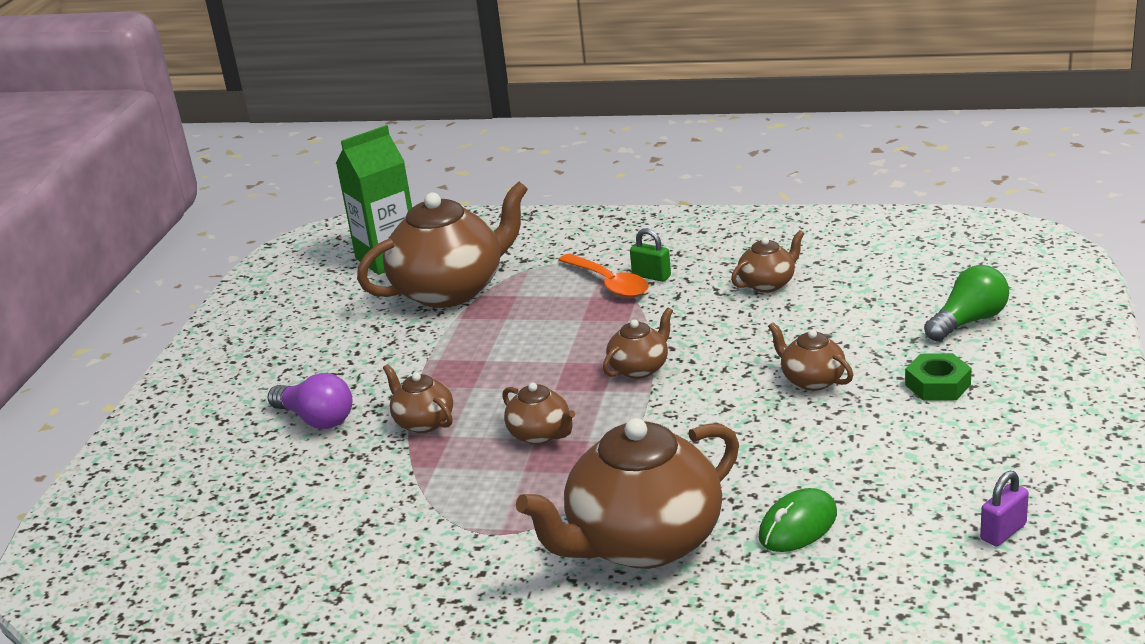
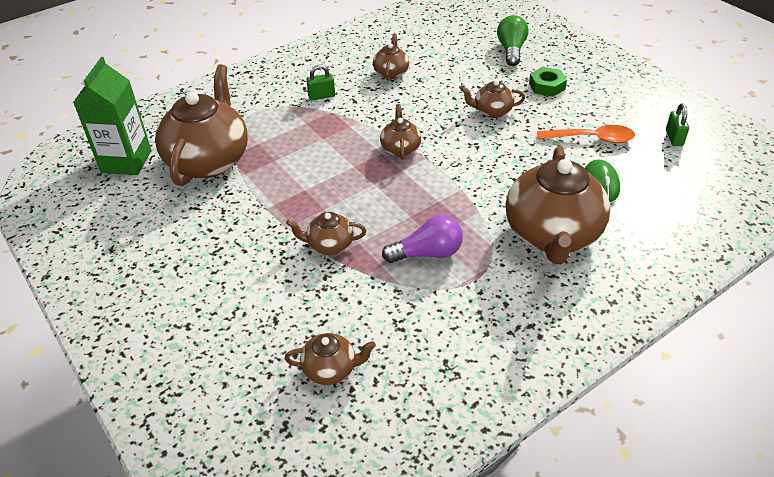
camera: 50 degrees left, 15 degrees up
purple light bulb [268,373,353,429] -> purple light bulb moved to [382,215,463,263]
brown teapot [502,383,575,445] -> brown teapot moved to [285,333,376,385]
orange spoon [558,253,649,298] -> orange spoon moved to [537,125,635,143]
purple padlock [980,471,1029,546] -> green padlock [666,104,689,146]

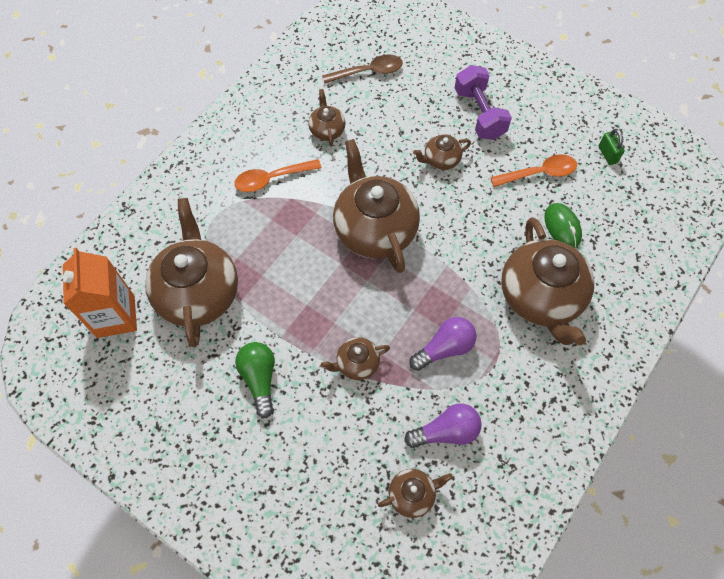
camera: 20 degrees left, 20 degrees up
green carton [73,57,152,175] -> orange carton [63,248,137,338]
green padlock [306,65,335,100] -> orange spoon [234,159,322,192]
brown teapot [380,104,421,160] -> brown teapot [333,139,420,273], size x2.13
green light bulb [497,15,529,66] -> green light bulb moved to [235,342,275,418]
green nut [529,67,567,97] -> purple dumbbell [455,65,512,140]
none -> brown spoon [322,54,403,84]
none -> purple light bulb [404,403,482,448]

